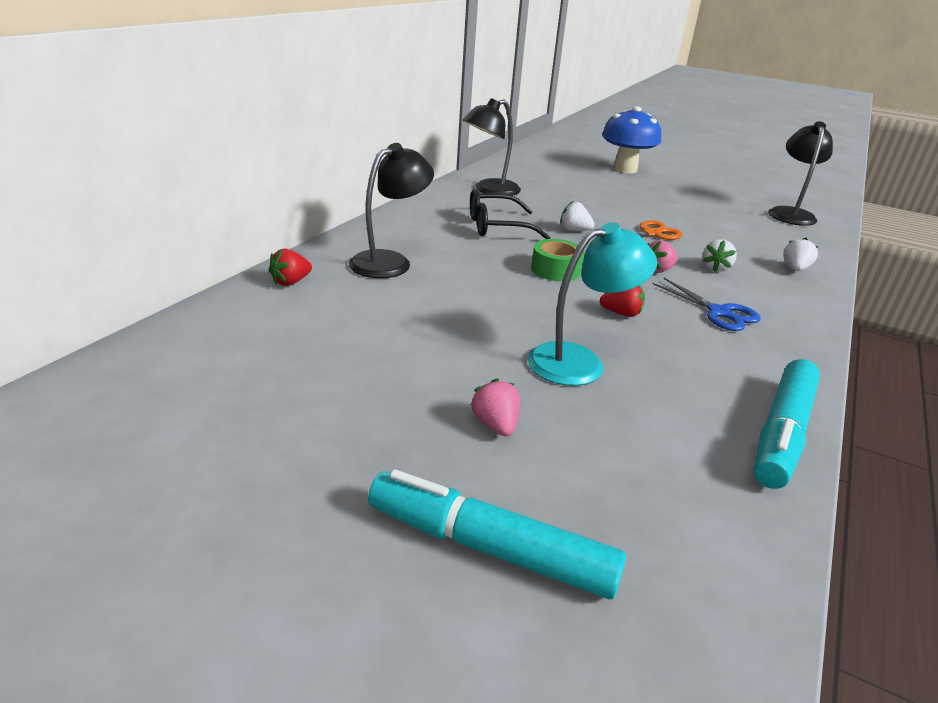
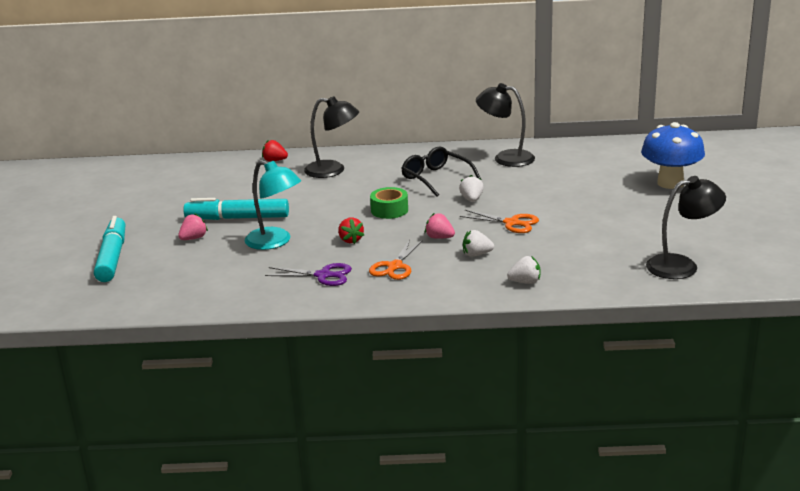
camera: 65 degrees right, 5 degrees down
blue scissors [653,278,761,331] -> orange scissors [369,240,423,280]
turquoise marker [754,359,820,489] -> turquoise marker moved to [183,198,289,220]
none -> purple scissors [265,263,352,286]

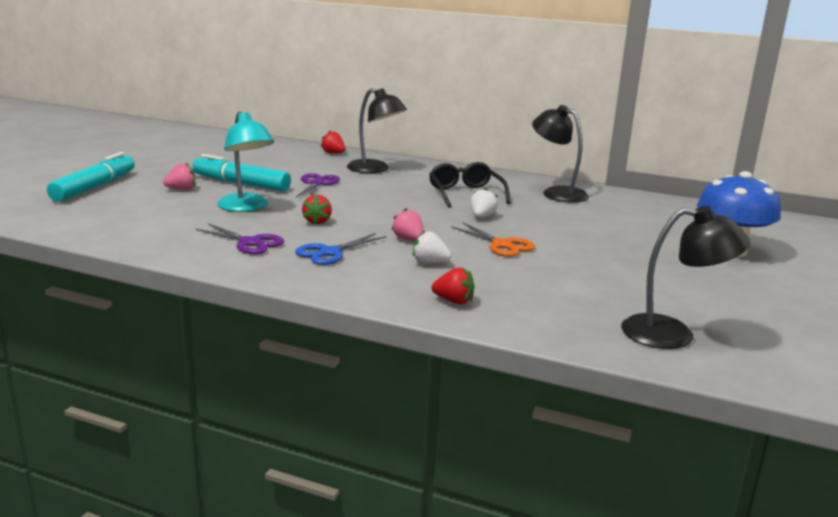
camera: 20 degrees right, 5 degrees down
orange scissors [369,240,423,280] -> blue scissors [295,233,387,265]
green tape [370,187,408,219] -> none
white strawberry [507,256,540,284] -> red strawberry [431,267,474,305]
none -> purple scissors [296,173,340,198]

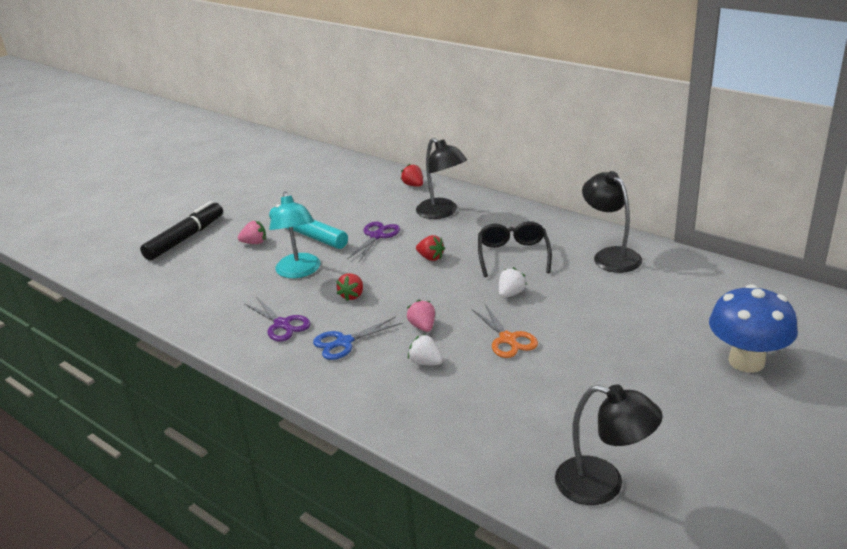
camera: 20 degrees right, 10 degrees up
turquoise marker [47,152,135,202] -> black marker [140,201,223,261]
red strawberry [431,267,474,305] -> red strawberry moved to [416,235,445,261]

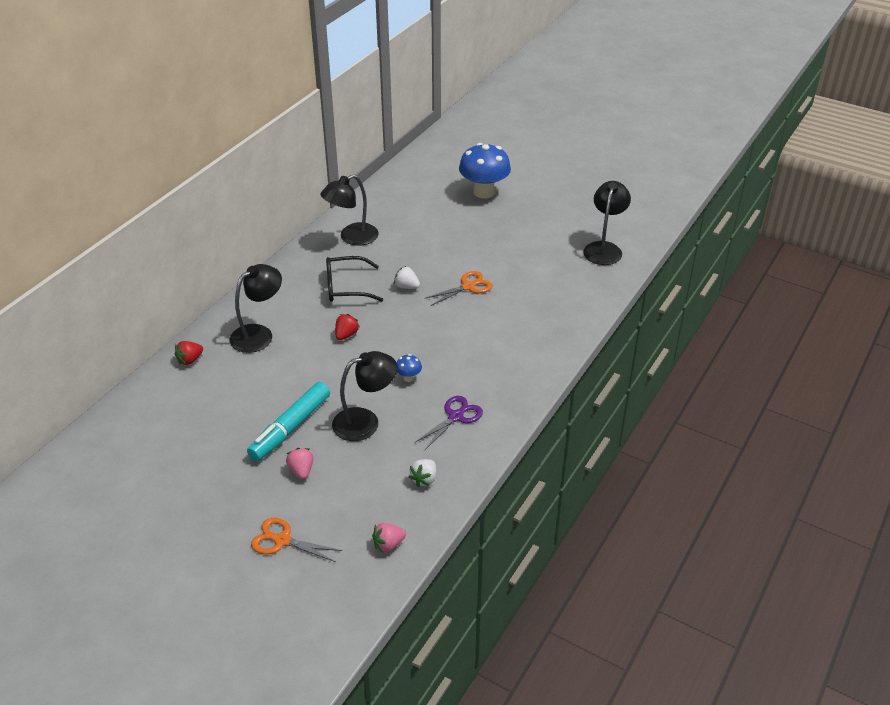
camera: 100 degrees left, 10 degrees up
black marker [140,201,223,261] -> orange scissors [251,518,342,562]
turquoise lamp [269,191,320,278] -> black lamp [332,351,397,441]
blue scissors [313,317,403,360] -> none
red strawberry [336,273,363,301] -> blue mushroom [397,354,422,382]
purple scissors [347,222,400,262] -> none
pink strawberry [407,300,435,332] -> pink strawberry moved to [372,523,406,553]
white strawberry [408,334,443,365] -> white strawberry moved to [409,459,436,487]

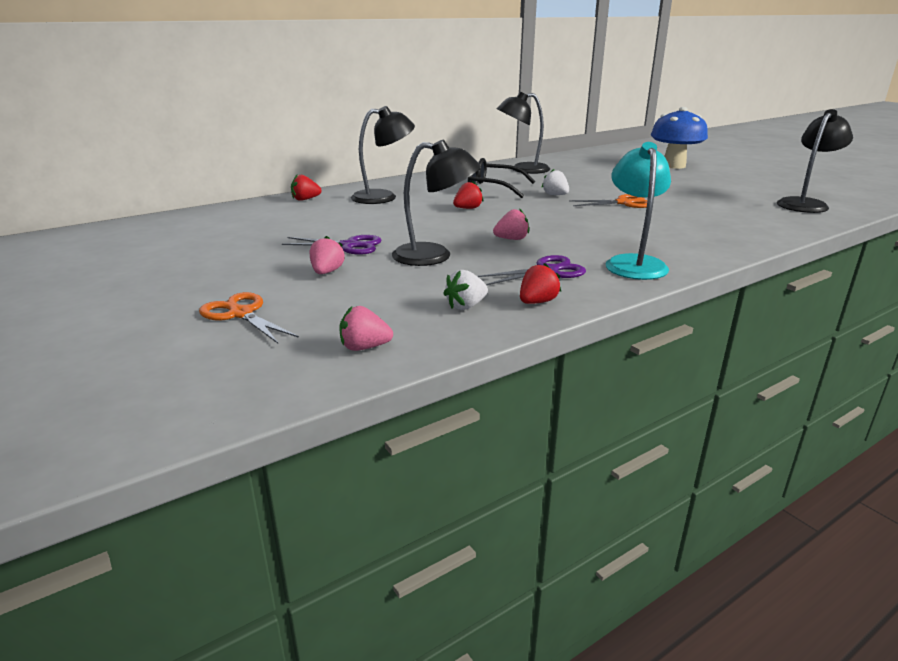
camera: 25 degrees right, 15 degrees down
turquoise marker [247,382,330,461] -> purple scissors [282,235,382,255]
blue mushroom [397,354,422,382] -> pink strawberry [493,208,529,240]
none -> red strawberry [520,263,561,304]
none -> turquoise lamp [606,142,671,280]

